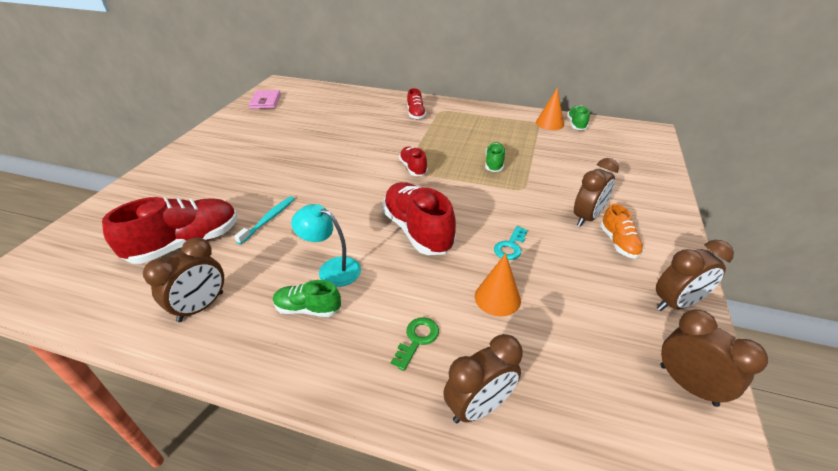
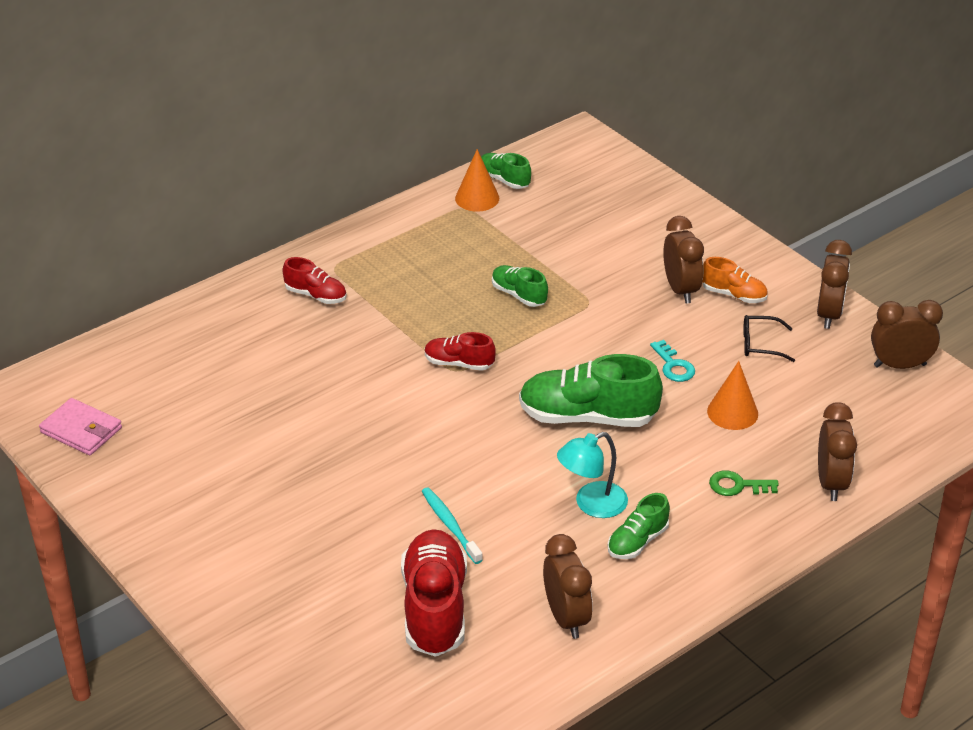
camera: 55 degrees left, 0 degrees up
red shoe [382,182,456,255] -> green shoe [519,354,663,427]
green key [391,317,439,371] -> green key turned 60 degrees counterclockwise [709,471,779,496]
none -> black glasses [743,315,795,362]

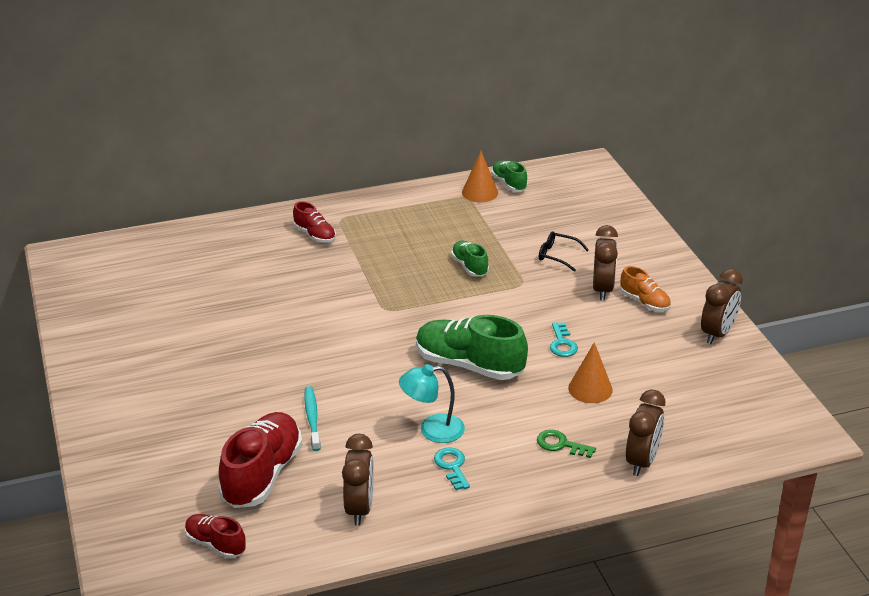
camera: 20 degrees right, 5 degrees down
pink wallet [39,398,122,455] -> none
red shoe [425,332,496,371] -> red shoe moved to [185,514,246,558]
green shoe [608,493,670,559] -> turquoise key [434,447,470,490]
black glasses [743,315,795,362] -> black glasses moved to [539,231,589,272]
brown clock [871,300,943,369] -> none

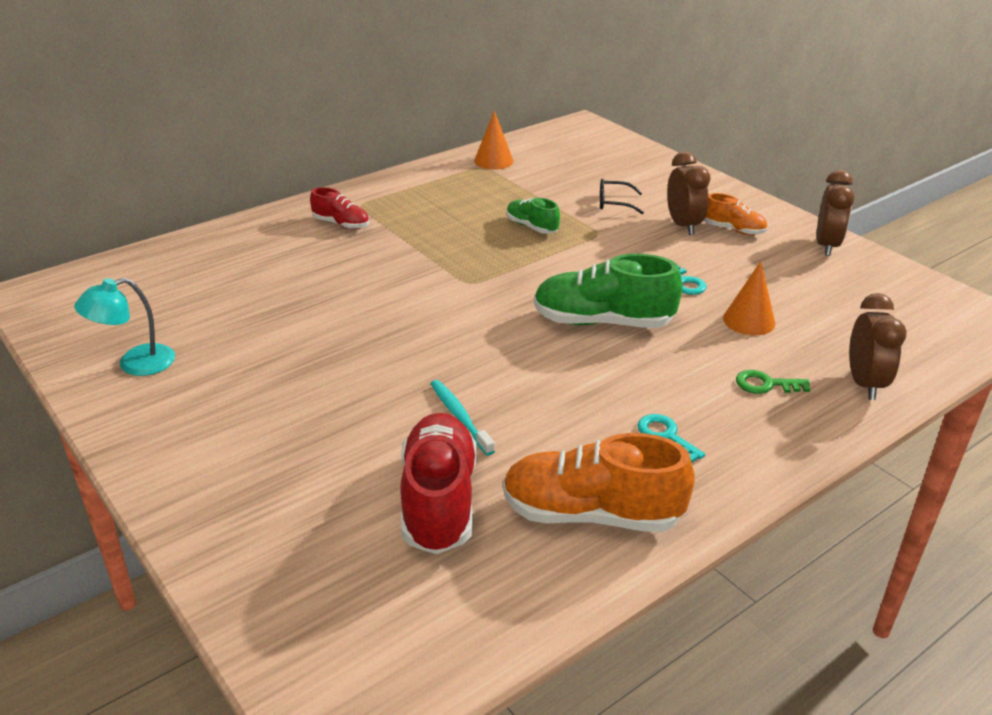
camera: 20 degrees left, 0 degrees up
red shoe [185,514,246,558] -> none
brown clock [342,434,374,525] -> orange shoe [503,433,695,532]
turquoise lamp [399,364,465,443] -> turquoise lamp moved to [74,278,175,376]
green shoe [491,160,528,192] -> none

